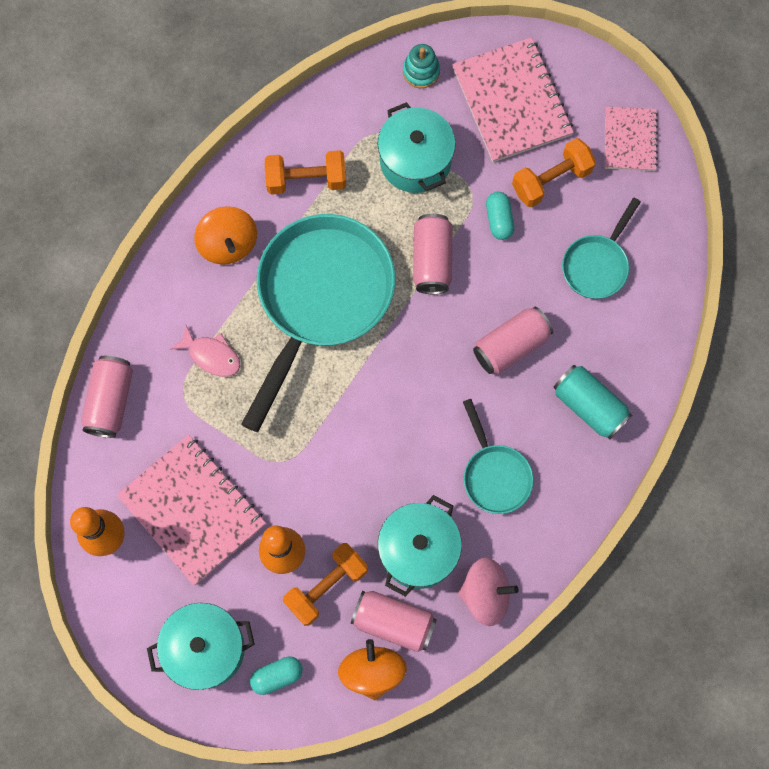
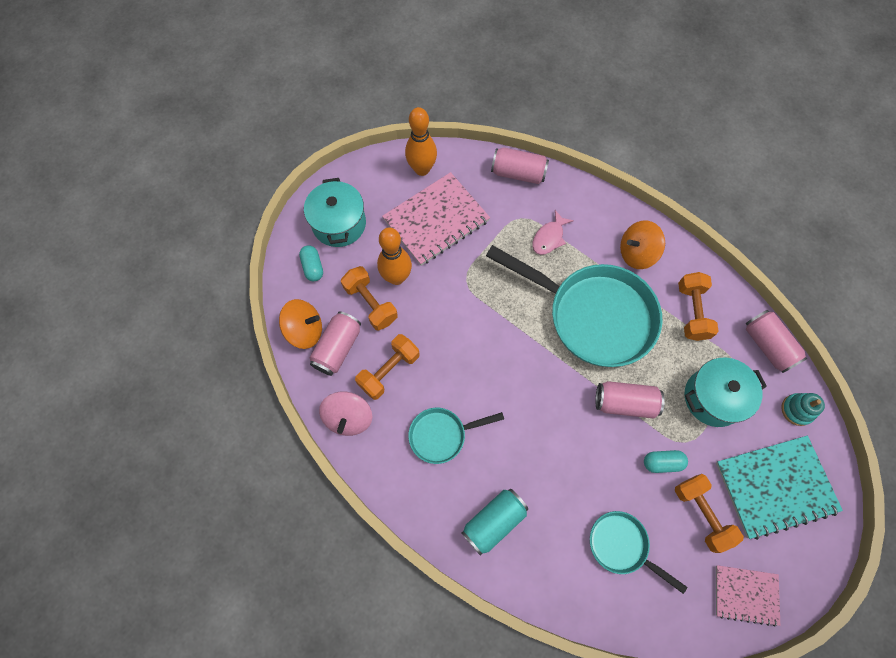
camera: 95 degrees right, 5 degrees down
turquoise pot [378,495,462,597] -> orange dumbbell [355,334,420,400]
pink notebook [452,37,574,162] -> turquoise notebook [716,436,843,540]
pink can [473,307,553,374] -> pink can moved to [745,310,807,373]

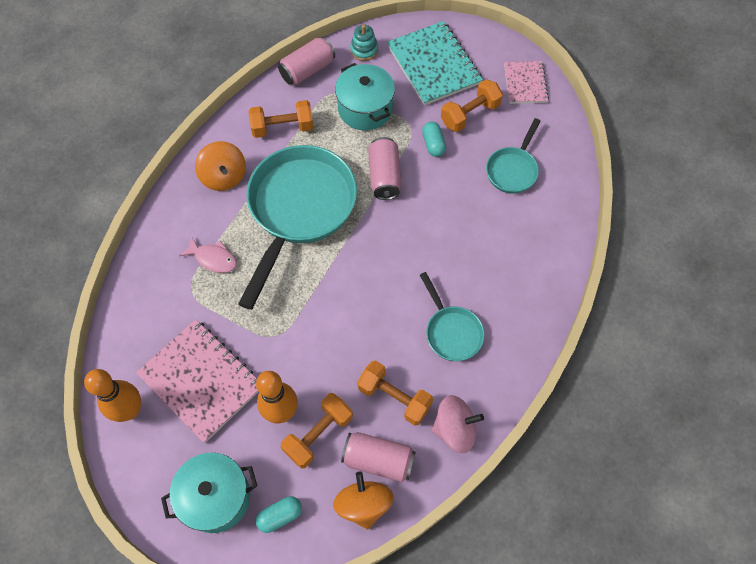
camera: 100 degrees left, 5 degrees down
turquoise can [461,489,528,556] -> none
pink can [491,147,549,184] -> none

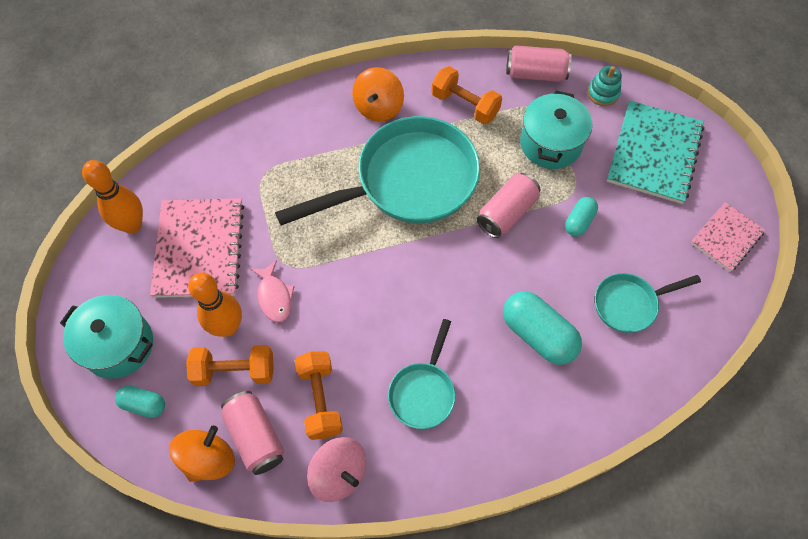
camera: 45 degrees right, 0 degrees up
pink fish [179,236,237,273] -> pink fish moved to [250,260,295,322]
orange dumbbell [441,79,503,132] -> none
none -> turquoise capsule [503,291,582,365]

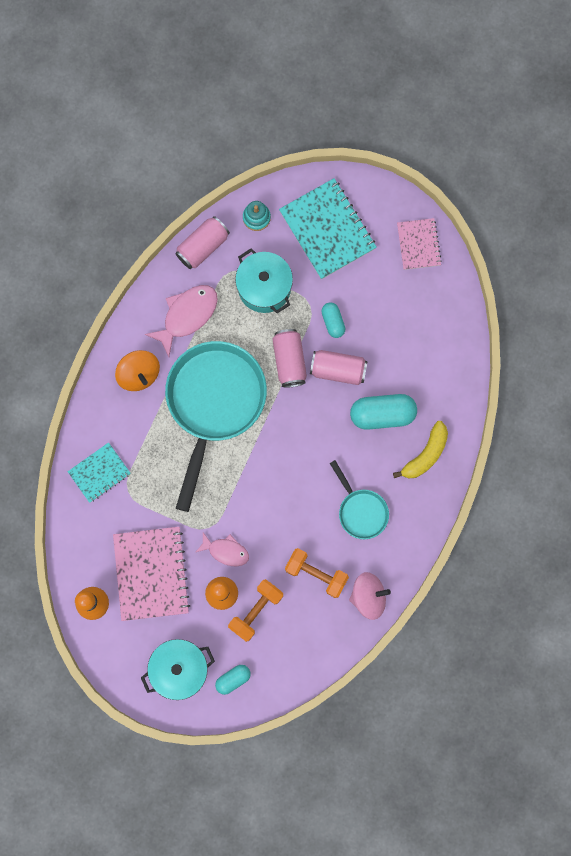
camera: 50 degrees left, 15 degrees up
pink notebook [150,198,244,298] -> pink notebook turned 45 degrees clockwise [113,527,190,621]
orange spinning top [169,426,235,482] -> none
pink can [221,391,284,475] -> pink can moved to [310,350,367,385]
orange dumbbell [432,66,502,125] -> pink fish [145,285,218,357]
turquoise pan [595,273,701,333] -> none
none -> turquoise notebook [68,442,131,503]
none -> yellow banana [393,421,448,478]

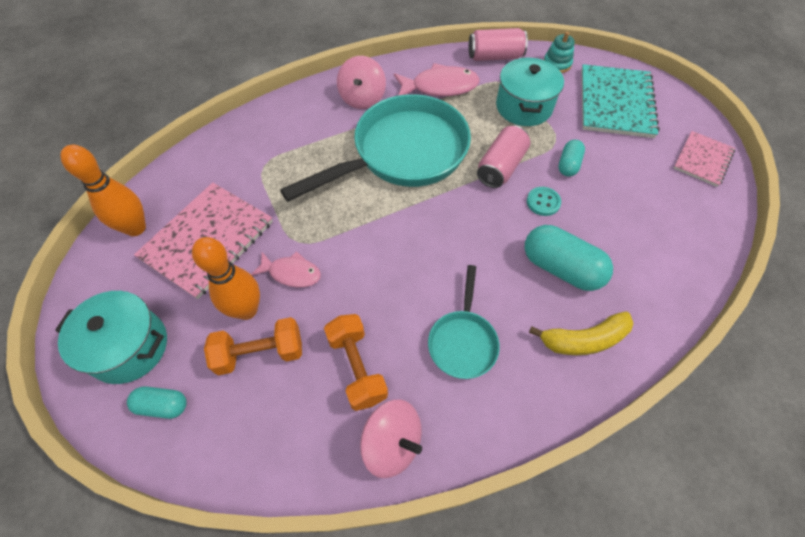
camera: 40 degrees right, 20 degrees down
turquoise notebook [68,442,131,503] -> none
orange spinning top [115,350,160,391] -> pink spinning top [337,56,386,109]
pink fish [196,532,249,566] -> pink fish turned 45 degrees counterclockwise [251,251,321,287]
pink can [310,350,367,385] -> turquoise button [527,187,561,216]

